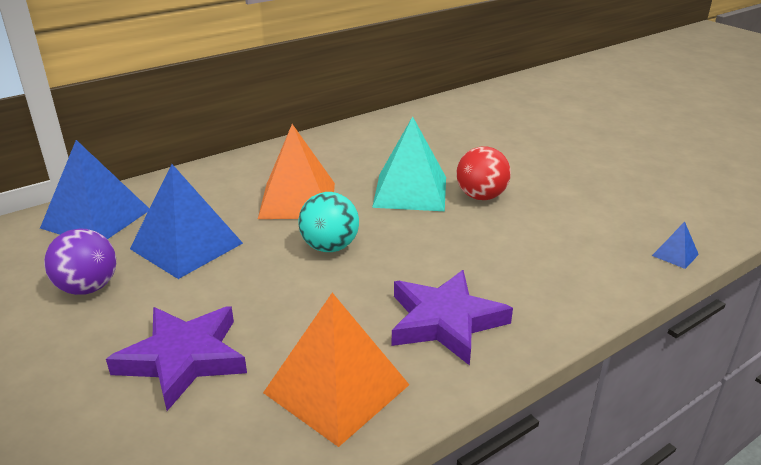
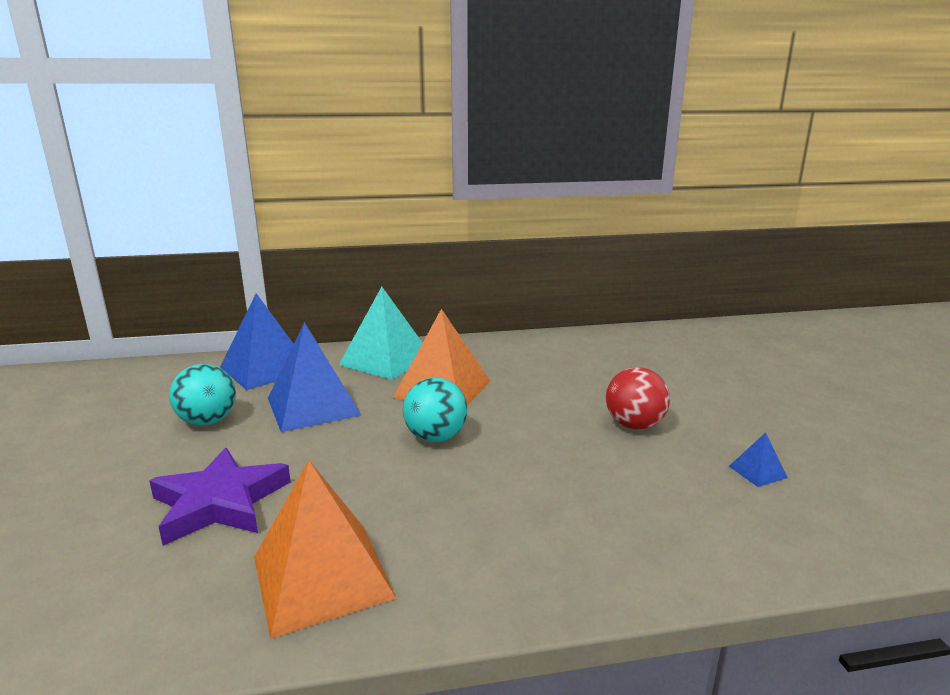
camera: 25 degrees right, 10 degrees down
purple ball [44,228,116,295] -> turquoise ball [169,364,236,425]
turquoise pyramid [372,116,446,211] -> turquoise pyramid moved to [339,287,423,380]
purple star [392,270,513,366] -> none
blue pyramid [652,222,699,269] -> blue pyramid moved to [729,432,788,487]

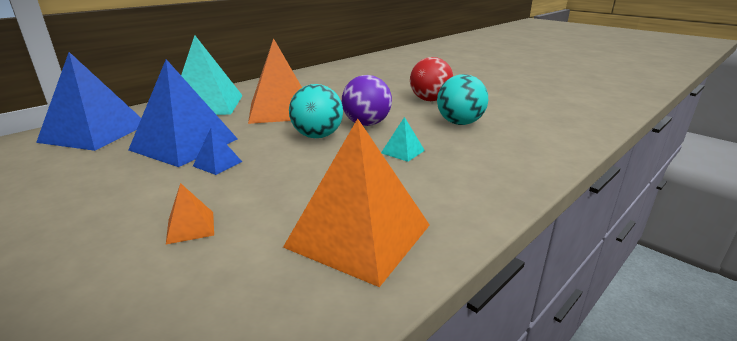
camera: 35 degrees left, 5 degrees up
purple star [149,448,291,546] -> orange pyramid [166,183,214,244]
turquoise ball [169,364,236,425] -> turquoise ball moved to [437,74,488,125]
blue pyramid [729,432,788,487] -> blue pyramid moved to [193,128,242,175]
none -> purple ball [342,75,392,126]
none -> turquoise pyramid [381,117,425,162]

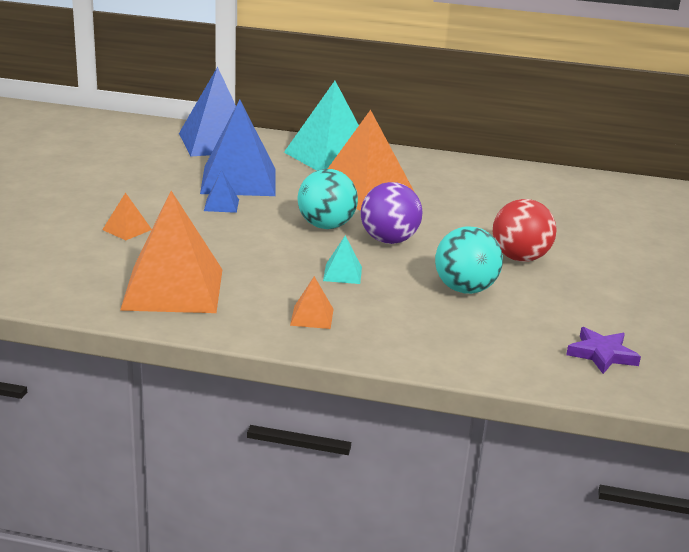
camera: 55 degrees right, 0 degrees up
none -> orange pyramid [290,276,334,329]
none -> purple star [566,327,641,374]

